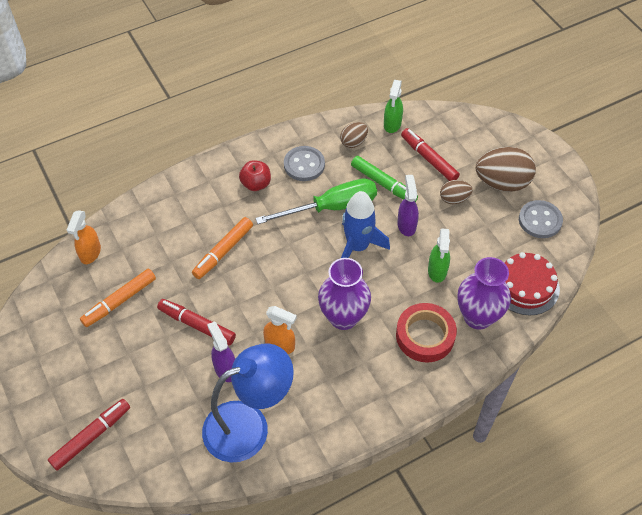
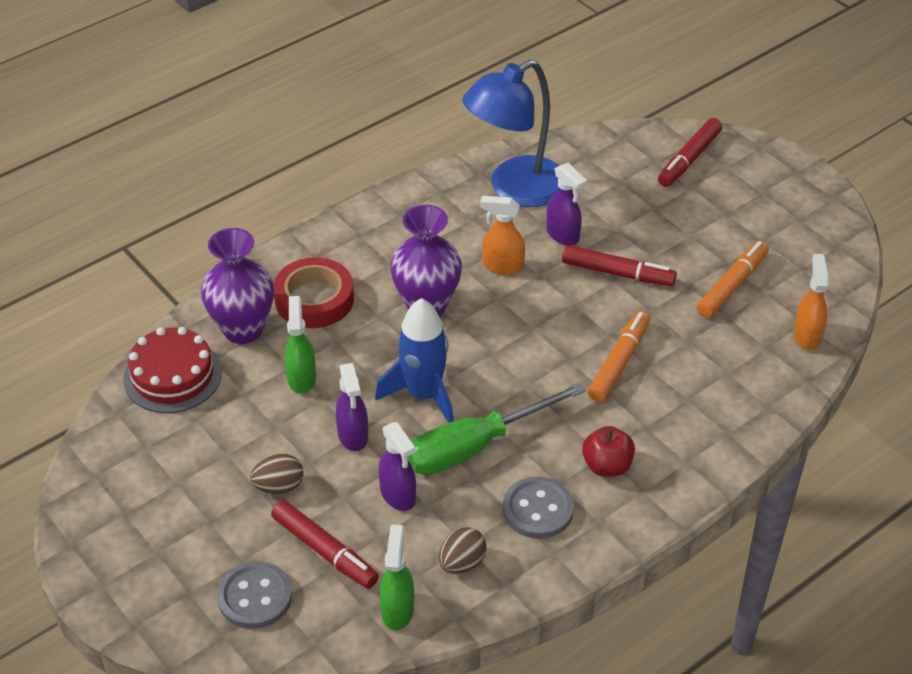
camera: 170 degrees right, 10 degrees down
green marker [351,156,418,202] -> purple spray bottle [378,422,416,511]
brown egg [476,147,536,192] -> none
grey button [519,200,563,238] -> grey button moved to [217,561,292,629]

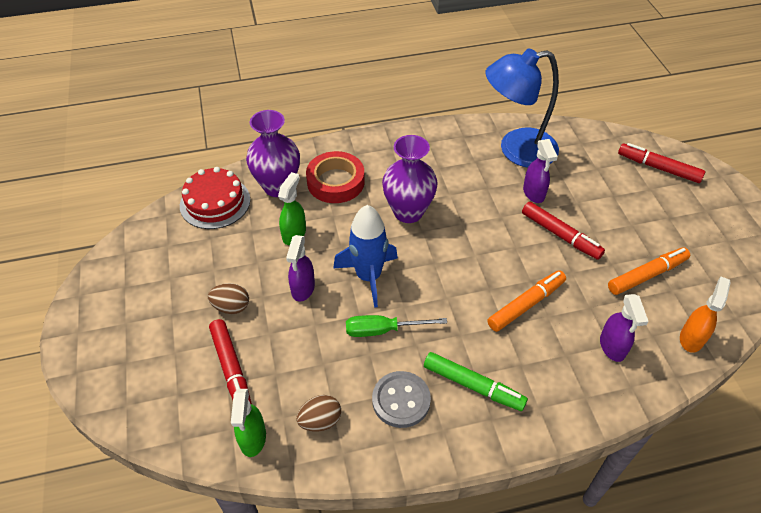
camera: 25 degrees right, 5 degrees up
grey button [217,561,292,629] -> none
purple spray bottle [378,422,416,511] -> purple spray bottle moved to [600,294,649,362]
green spray bottle [379,524,414,630] -> green spray bottle turned 150 degrees clockwise [231,389,266,457]
green screwdriver [407,383,586,475] -> green screwdriver [346,315,447,337], size x0.64
orange spray bottle [480,196,525,275] -> none
red apple [582,426,635,477] -> green marker [424,352,528,411]
red marker [658,118,722,187] -> red marker turned 60 degrees clockwise [618,143,705,183]

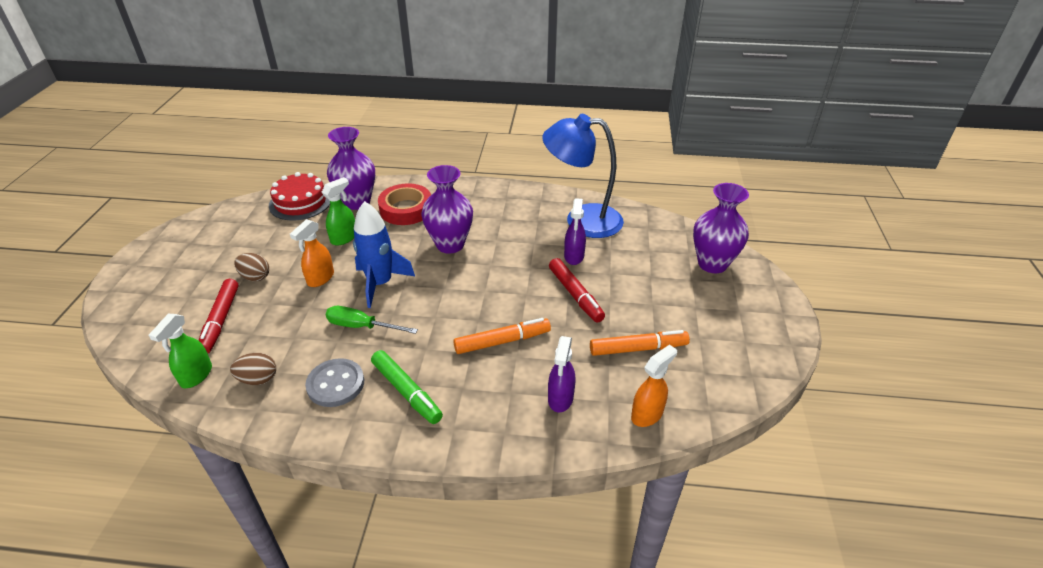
camera: 20 degrees right, 10 degrees down
purple spray bottle [286,235,315,302] -> orange spray bottle [290,219,334,287]
red marker [618,143,705,183] -> purple vase [693,183,749,273]

